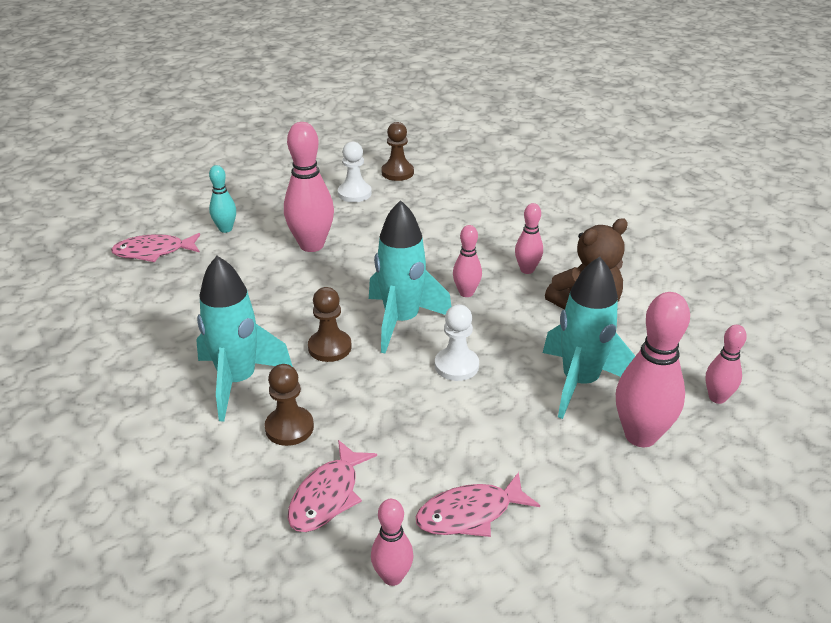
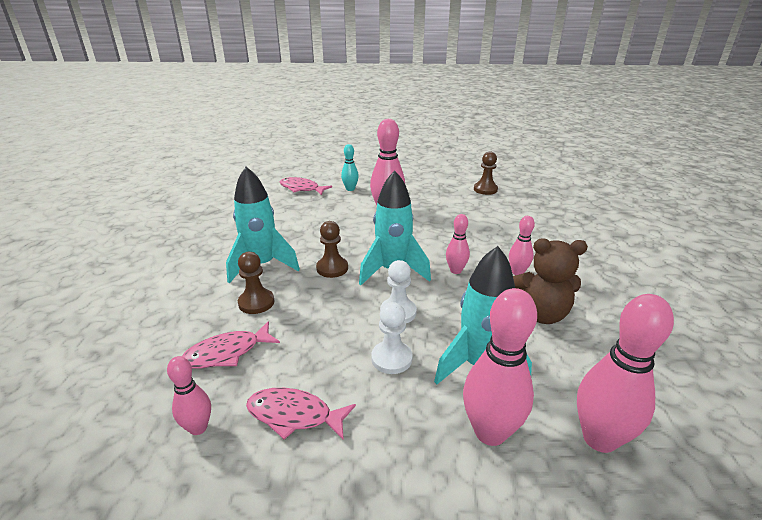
camera: 35 degrees right, 5 degrees down
white pawn [338,142,372,202] -> white pawn moved to [371,302,413,374]
pink bowling pin [705,325,747,404] -> pink bowling pin [577,294,674,453], size x1.82

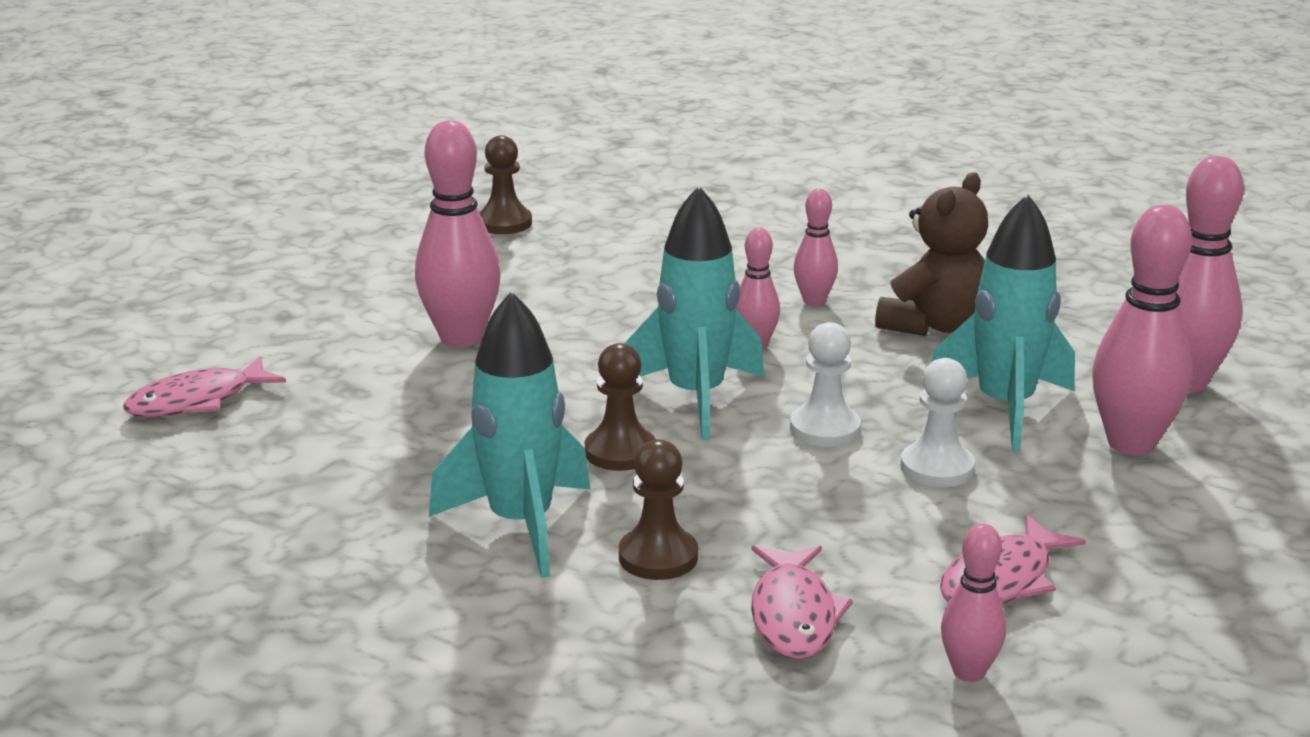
camera: 60 degrees left, 5 degrees down
turquoise bowling pin [341,144,359,191] -> none

